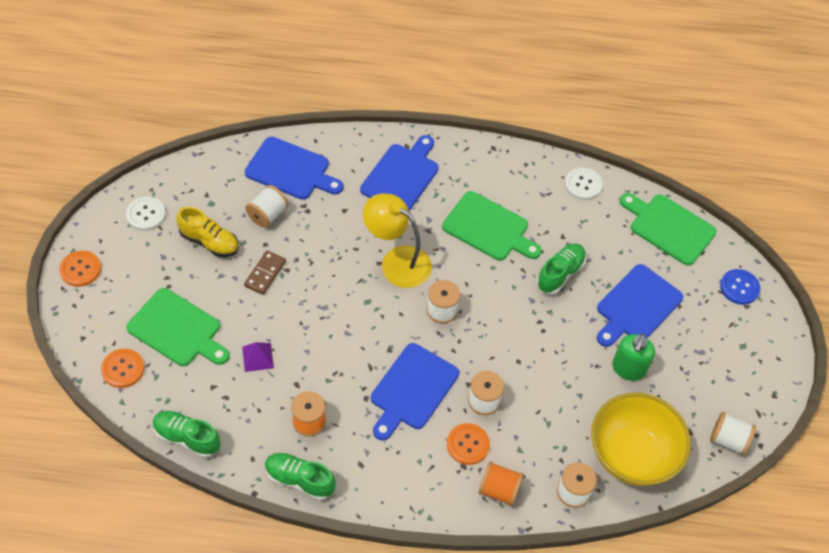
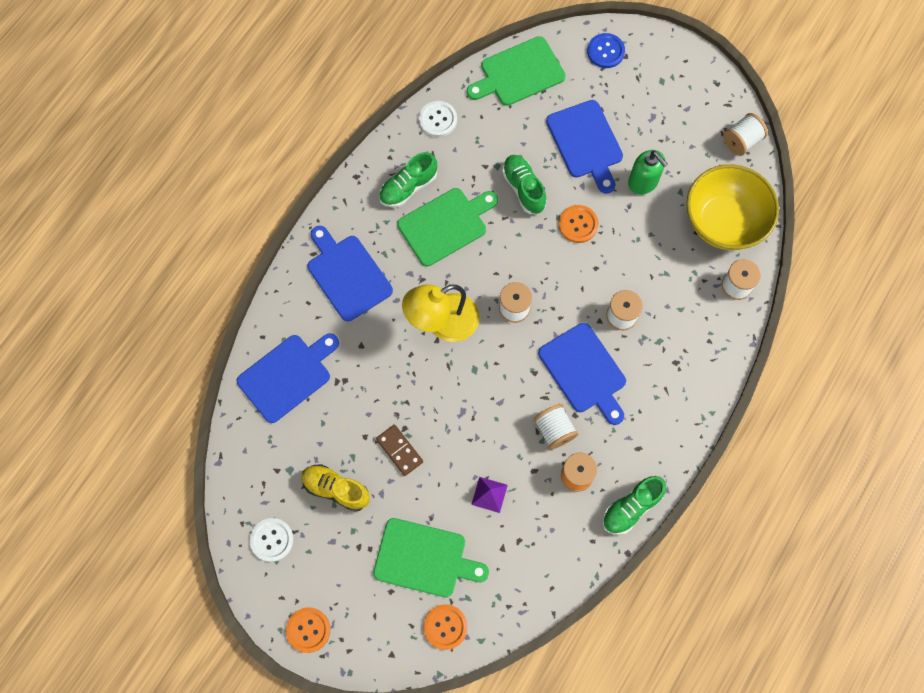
camera: 60 degrees left, 15 degrees up
green cutting board [126,288,229,366] -> green cutting board turned 45 degrees clockwise [373,518,489,597]
green shoe [153,411,221,458] -> green shoe moved to [379,152,437,208]
yellow shoe [176,207,239,257] -> yellow shoe turned 120 degrees counterclockwise [301,464,370,512]
white spool [245,185,289,228] -> white spool moved to [534,404,578,450]
orange button [447,423,490,465] -> orange button moved to [559,205,599,243]
orange spool [478,461,524,506] -> none

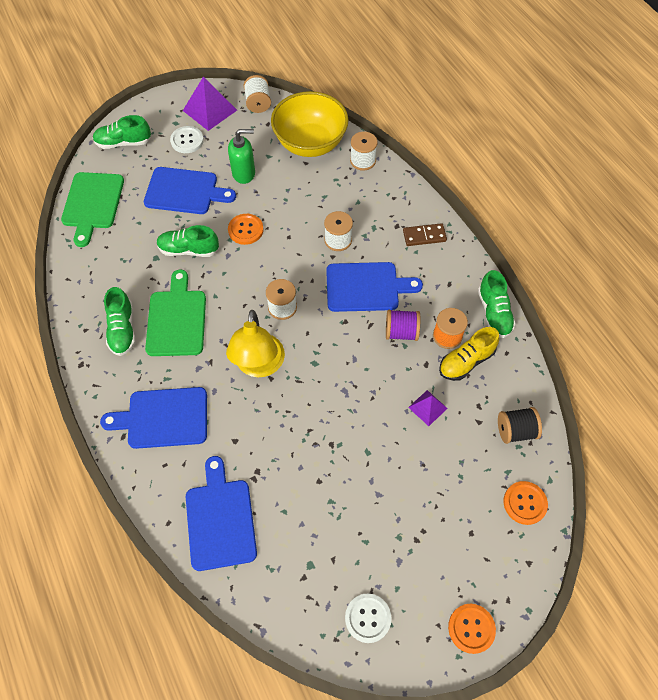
camera: 60 degrees left, 10 degrees down
yellow shoe [301,464,370,512] -> yellow shoe moved to [439,327,499,381]
green cutting board [373,518,489,597] -> none
brown domino [376,425,423,476] -> brown domino moved to [403,223,447,246]
white button [419,101,457,137] -> white button moved to [170,126,204,153]
white spool [534,404,578,450] -> purple spool [386,310,420,341]
blue button [587,33,625,68] -> green shoe [93,115,151,149]
none -> purple pyramid [183,76,237,131]
none -> black spool [498,407,542,444]

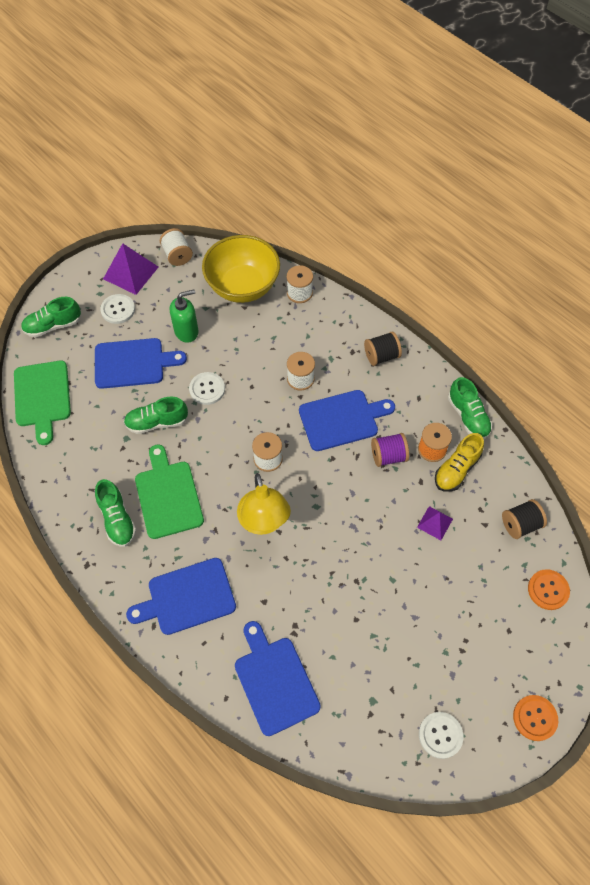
camera: 15 degrees left, 0 degrees up
orange button [228,214,263,245] -> white button [189,372,225,405]
brown domino [403,223,447,246] -> black spool [364,331,402,366]

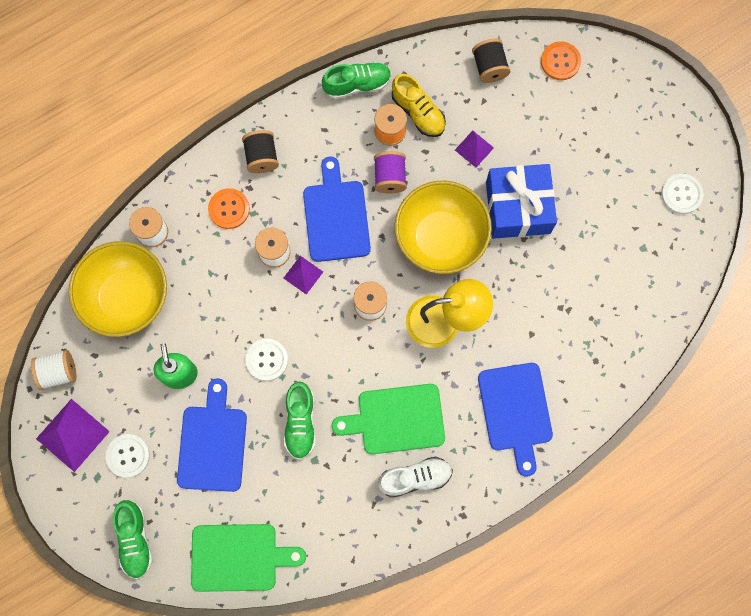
camera: 80 degrees left, 15 degrees up
green shoe [95,479,136,547] -> white shoe [378,457,453,498]
blue cutting board [235,621,321,736] -> none
orange button [513,695,558,741] -> orange button moved to [208,188,250,229]
none -> purple pyramid [284,256,323,295]
none -> yellow bowl [395,181,492,274]
none -> blue gift [486,164,557,239]

